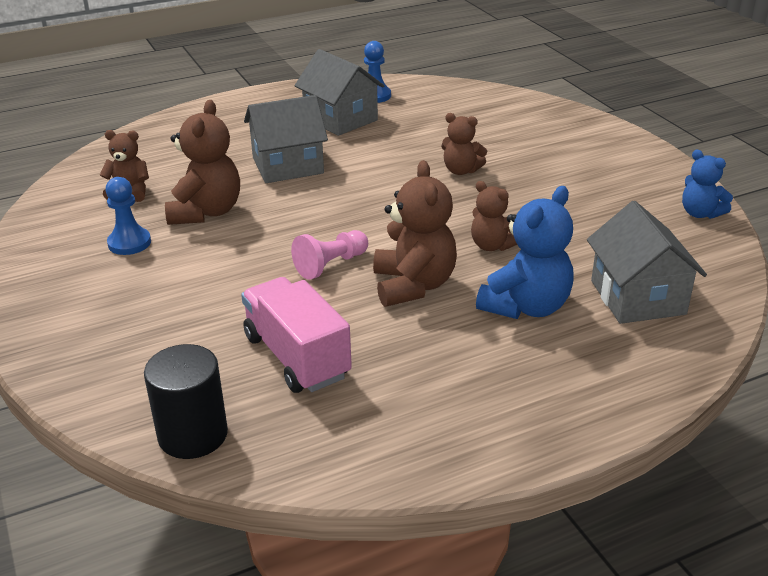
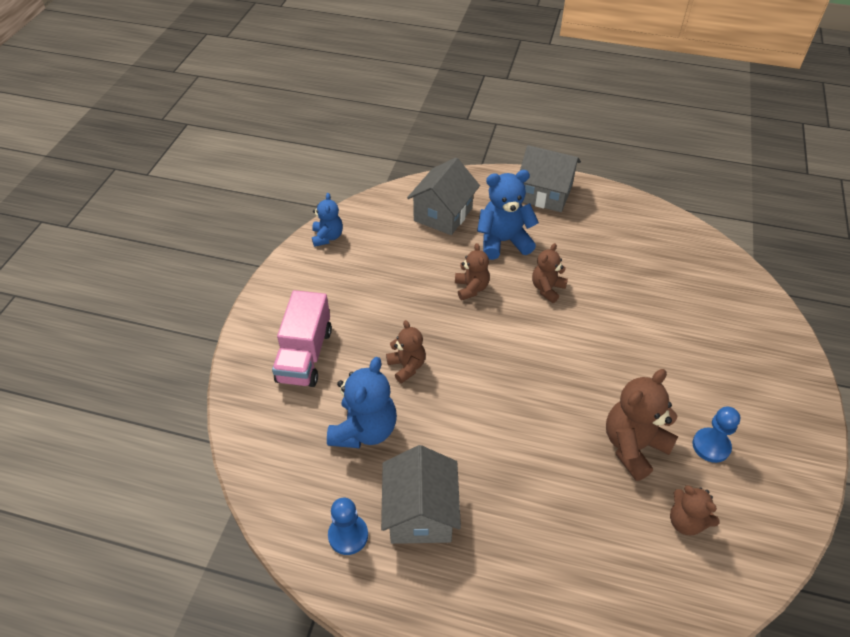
camera: 140 degrees left, 15 degrees up
black cylinder [144,344,228,459] -> none
pink truck [241,277,352,393] -> pink truck moved to [272,290,332,387]
grey house [244,95,328,183] -> grey house moved to [520,145,581,212]
pink pawn [291,230,368,280] -> none
brown teddy bear [373,160,457,307] -> brown teddy bear [532,243,568,303], size x0.61
none -> blue teddy bear [327,357,397,448]

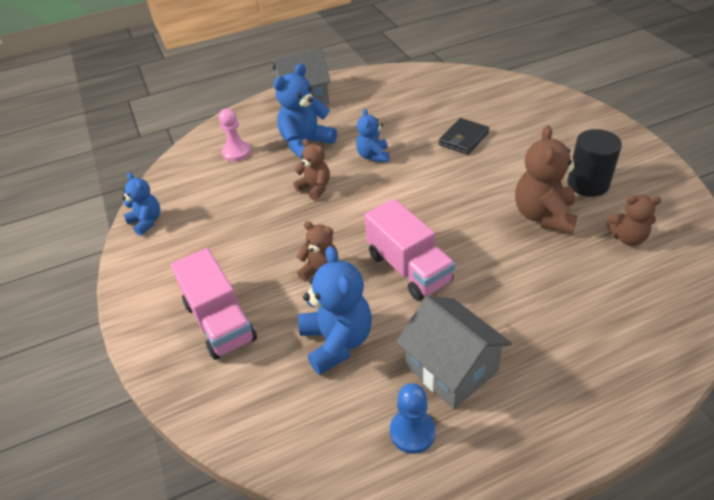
camera: 35 degrees left, 5 degrees down
grey house [407,158,480,235] -> pink pawn [219,108,251,161]
brown teddy bear [532,243,568,303] -> blue teddy bear [356,109,389,162]
blue pawn [692,407,740,463] -> black cylinder [567,129,622,197]
none -> pink truck [364,199,455,301]
none -> black wallet [439,118,489,155]

